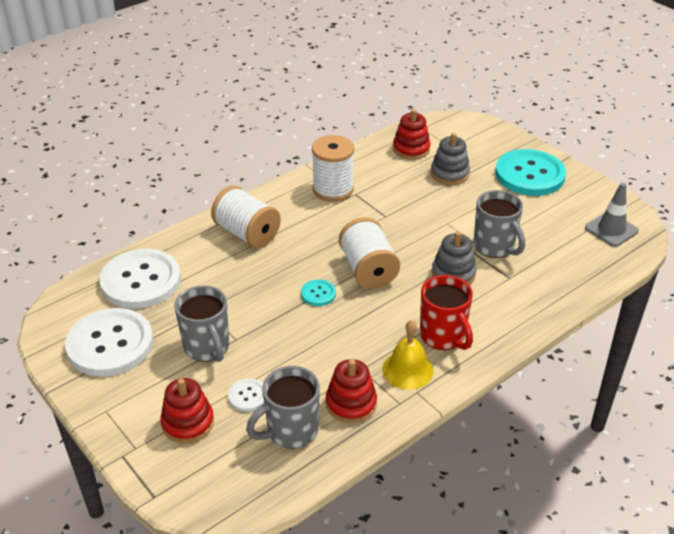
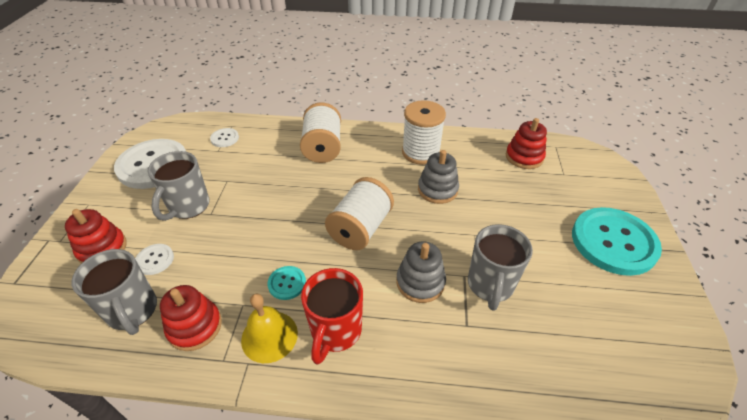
camera: 45 degrees right, 5 degrees up
white button [99,249,181,309] -> white button [210,128,239,147], size x0.43
grey mug [246,366,320,449] -> grey mug turned 135 degrees counterclockwise [71,249,157,335]
turquoise button [301,279,336,306] -> turquoise button moved to [268,266,306,300]
grey stacking toy [431,133,470,185] -> grey stacking toy moved to [418,150,459,204]
grey traffic cone [585,183,639,247] -> none

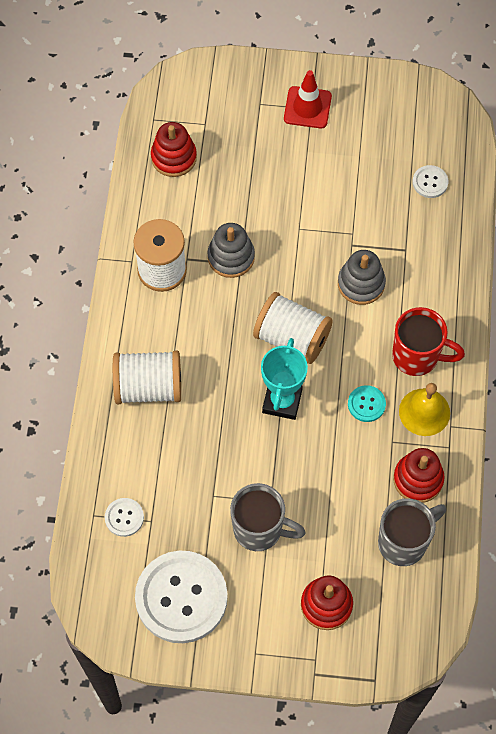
camera: 90 degrees left, 20 degrees up
white button [135,244,174,275] -> white button moved to [413,165,448,198]
grey mug [468,224,533,311] -> none
turquoise button [572,207,662,276] -> red traffic cone [284,70,332,128]
none -> turquoise trophy [261,338,308,420]

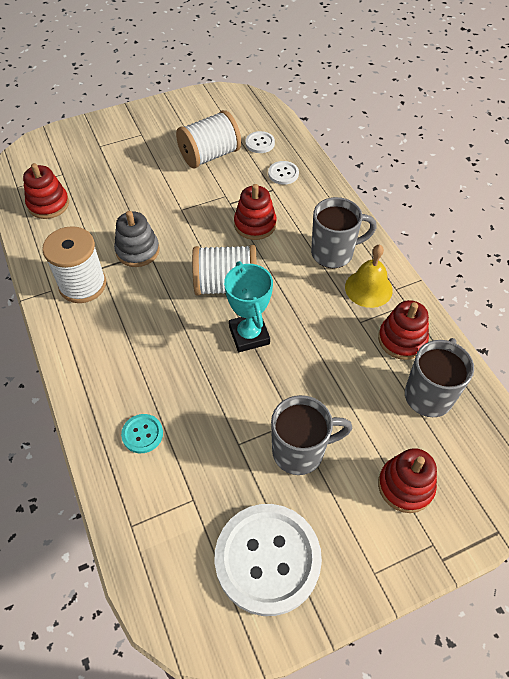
camera: 30 degrees left, 10 degrees down
white button [105,498,144,537] -> white button moved to [268,161,299,185]
white spool [113,350,181,404] -> white spool moved to [176,110,241,169]
red traffic cone [284,70,332,128] -> none
grey stacking toy [338,250,386,305] -> red stacking toy [234,184,277,240]
turquoise button [348,385,386,422] -> turquoise button moved to [121,414,163,453]
red mug [392,307,465,376] -> grey mug [311,197,377,268]

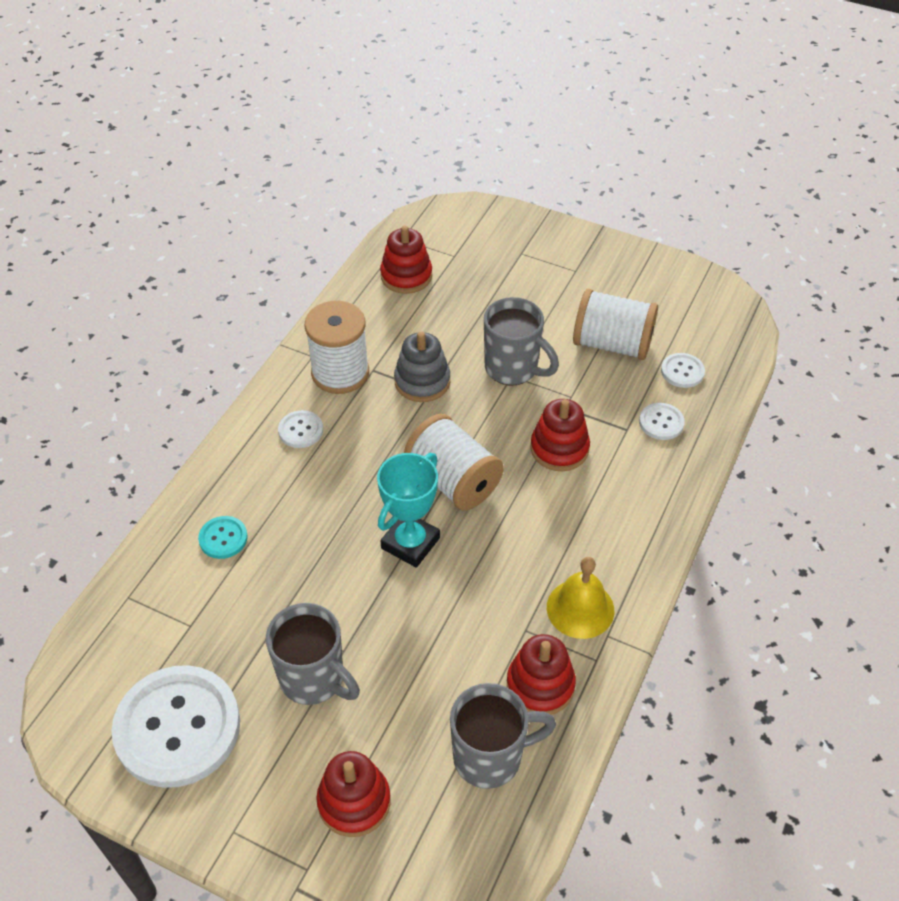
camera: 50 degrees right, 5 degrees down
grey mug [311,197,377,268] -> grey mug moved to [484,297,559,385]
none -> white button [278,410,323,448]

